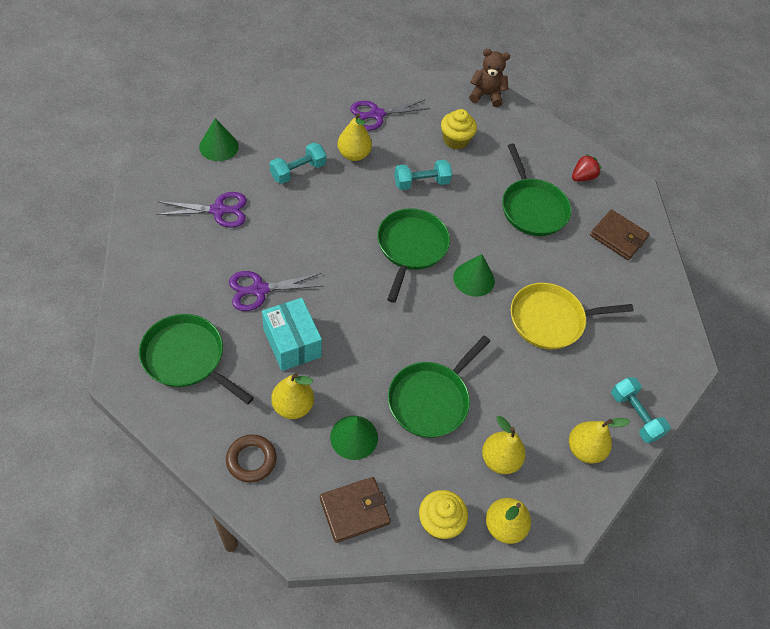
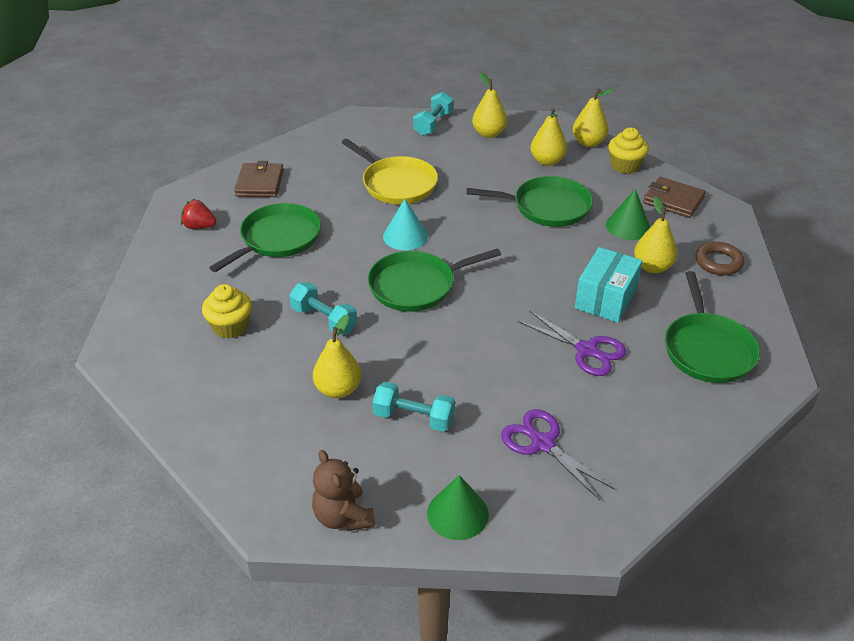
camera: 120 degrees left, 15 degrees down
purple scissors [350,100,430,131] -> none
green cone [453,254,495,297] -> turquoise cone [383,199,428,250]
brown teddy bear [469,49,510,107] -> brown teddy bear moved to [312,450,375,531]

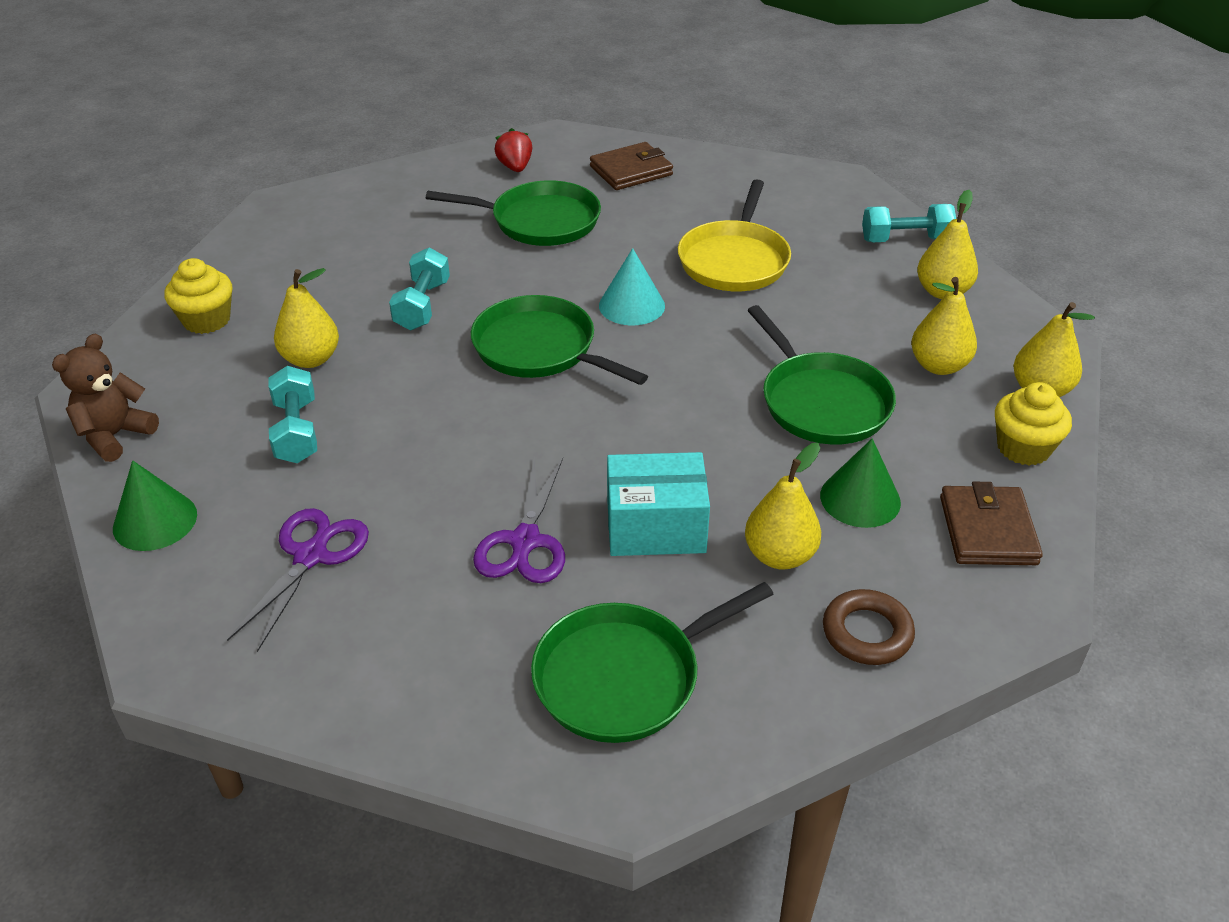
camera: 60 degrees right, 0 degrees up
yellow cupcake [202,284,252,339] -> yellow cupcake moved to [165,258,232,334]

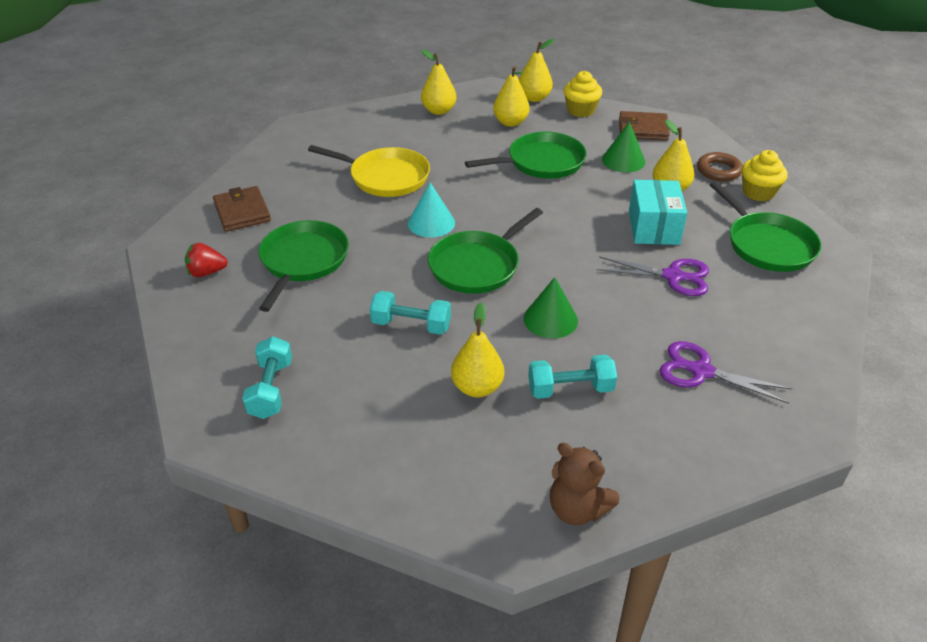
camera: 85 degrees left, 0 degrees up
green cone [113,460,197,551] -> green cone moved to [524,277,578,338]
yellow cupcake [165,258,232,334] -> yellow cupcake moved to [742,150,788,202]
turquoise dumbbell [862,204,956,242] -> turquoise dumbbell moved to [242,336,292,419]

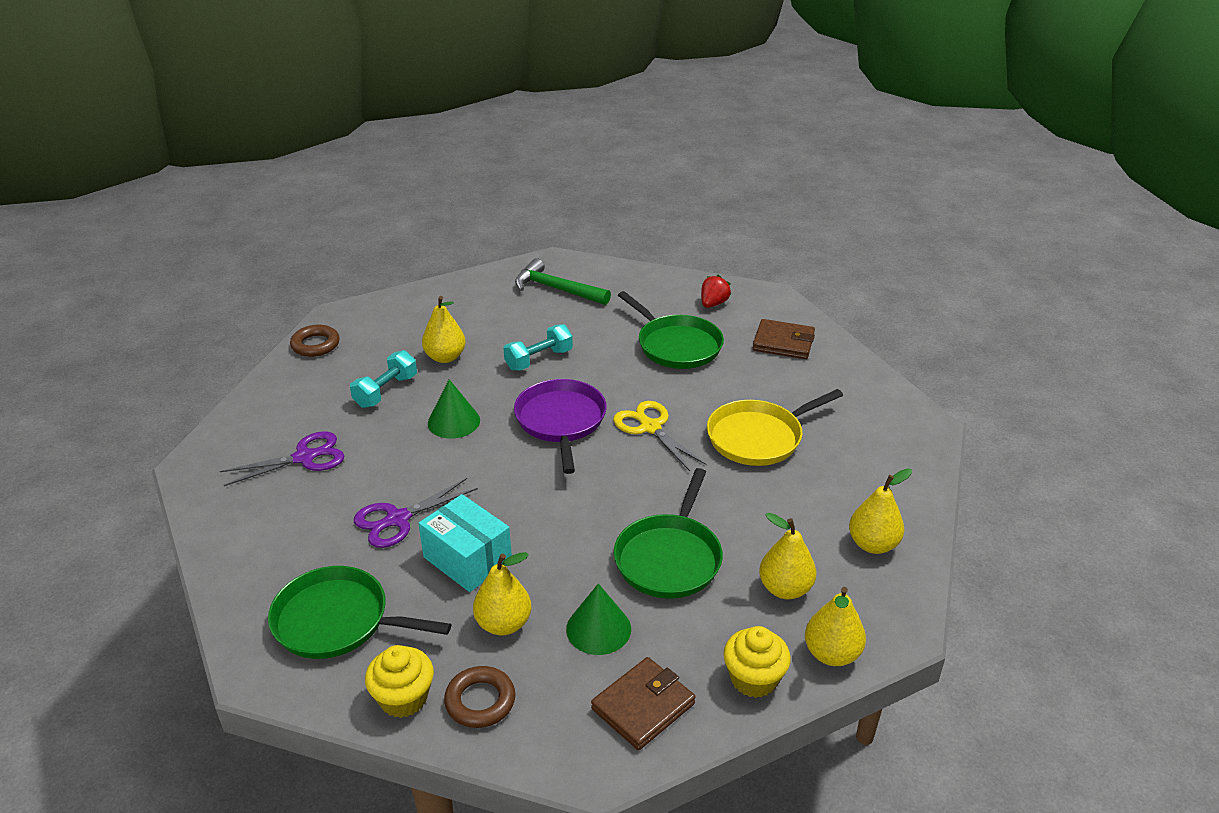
camera: 130 degrees right, 5 degrees down
turquoise dumbbell [242,336,292,419] -> green hammer [515,258,611,305]
turquoise cone [408,183,455,238] -> yellow scissors [613,401,707,471]
green pan [428,208,543,294] -> purple pan [514,379,607,474]
brown teddy bear [550,443,619,525] -> brown ring [290,325,340,357]

